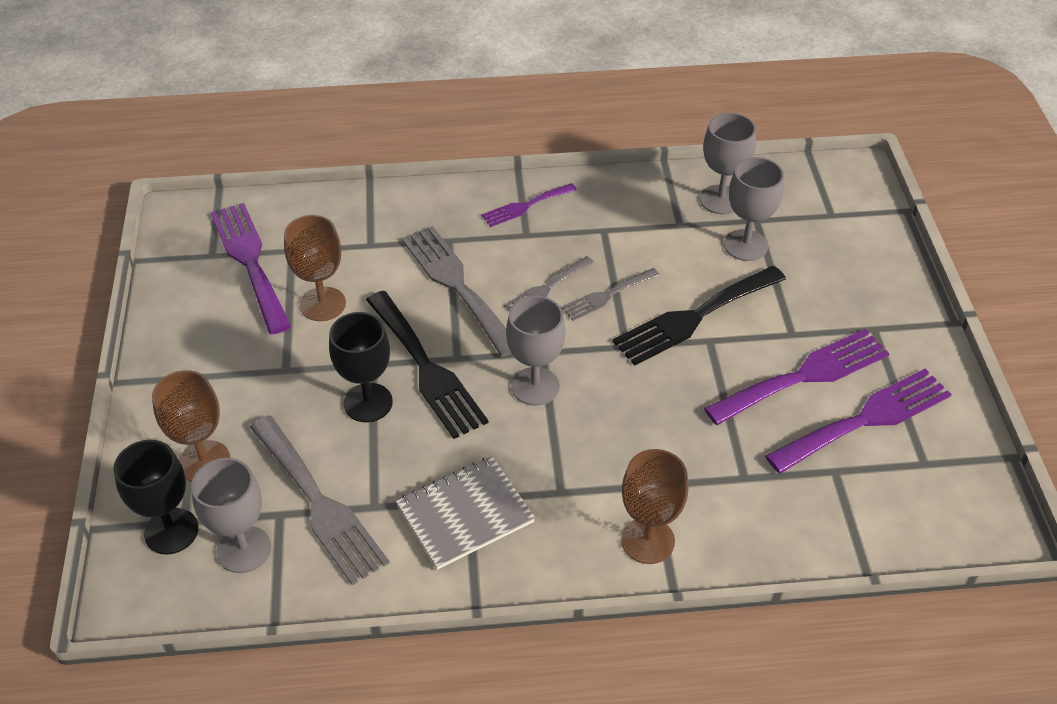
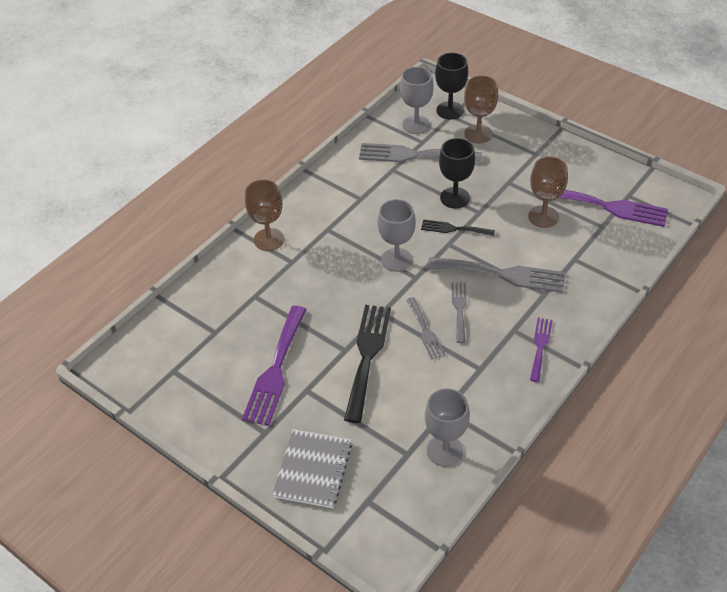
camera: 135 degrees right, 0 degrees up
black fork [366,291,489,439] -> black fork [421,219,495,236], size x0.56
grey notebook [396,456,535,570] -> grey notebook moved to [272,429,352,508]
grey fork [562,268,660,321] -> grey fork turned 150 degrees clockwise [406,297,446,360]
grey goblet [724,157,784,261] -> none
purple fork [765,369,952,474] -> none

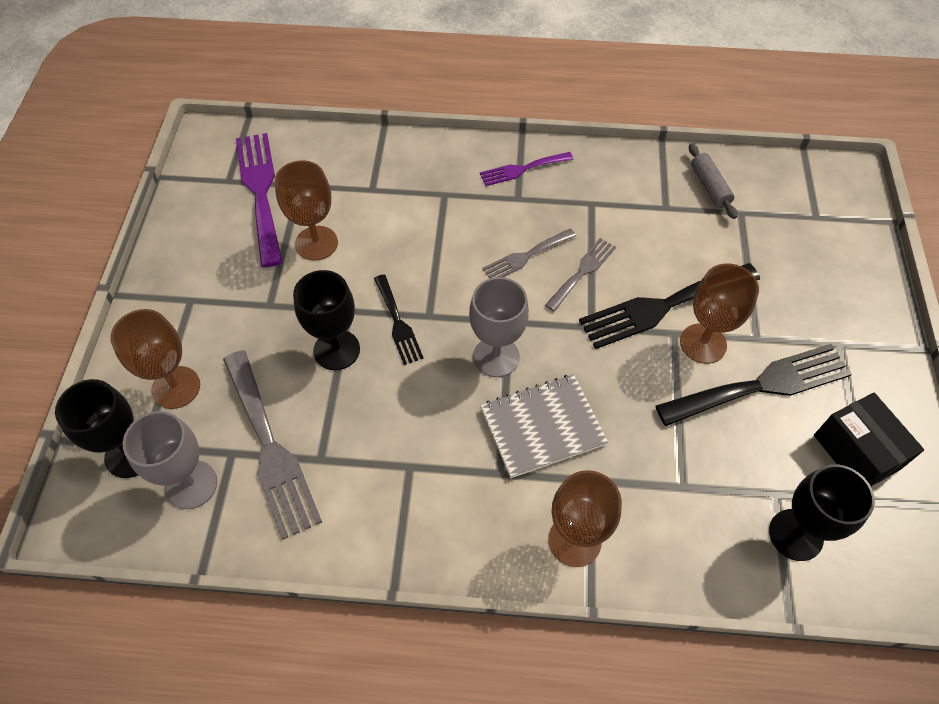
camera: 125 degrees left, 10 degrees up
purple fork [242,306,307,426] -> black fork [655,344,852,426]
grey notebook [272,429,352,508] -> grey notebook moved to [480,374,608,478]
grey goblet [425,389,470,467] -> grey rolling pin [689,144,737,219]
grey fork [427,257,565,293] -> none
none -> brown goblet [680,264,759,364]
none -> black goblet [769,464,875,561]
none -> black box [814,393,924,486]

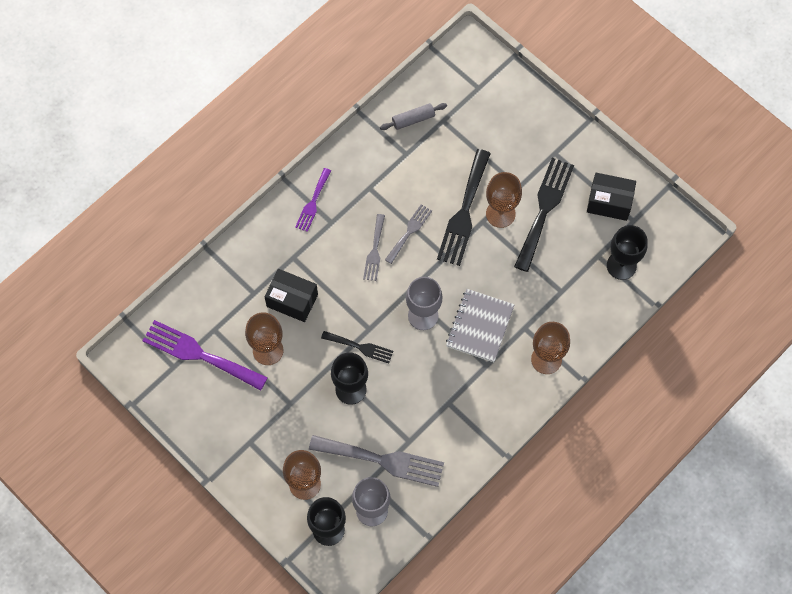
camera: 50 degrees left, 10 degrees up
grey fork [545,238,616,312] -> grey fork turned 45 degrees clockwise [385,204,432,264]
grey rolling pin [689,144,737,219] -> grey rolling pin turned 45 degrees counterclockwise [380,103,447,130]
none -> black box [264,269,318,322]

